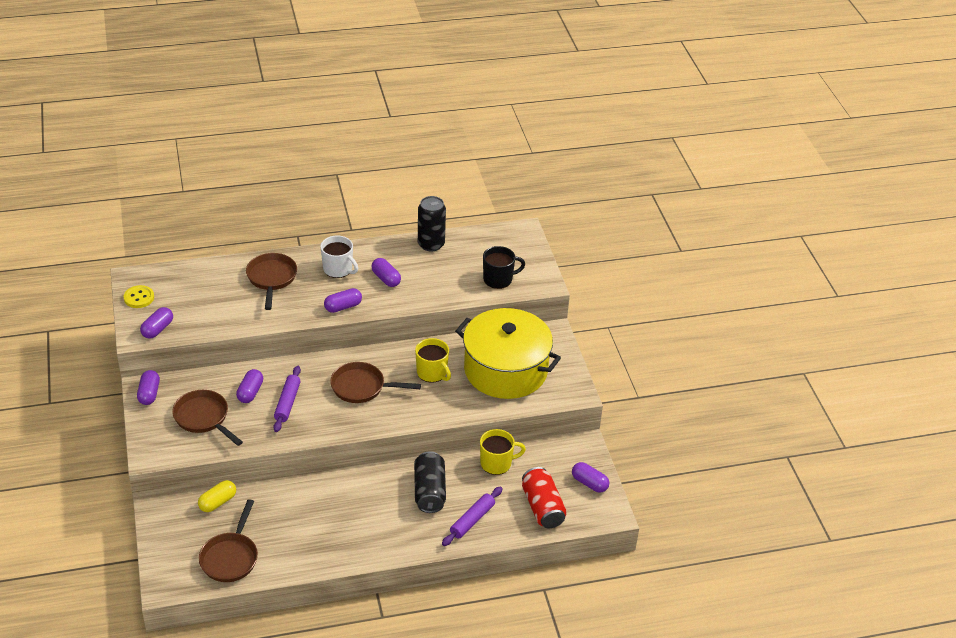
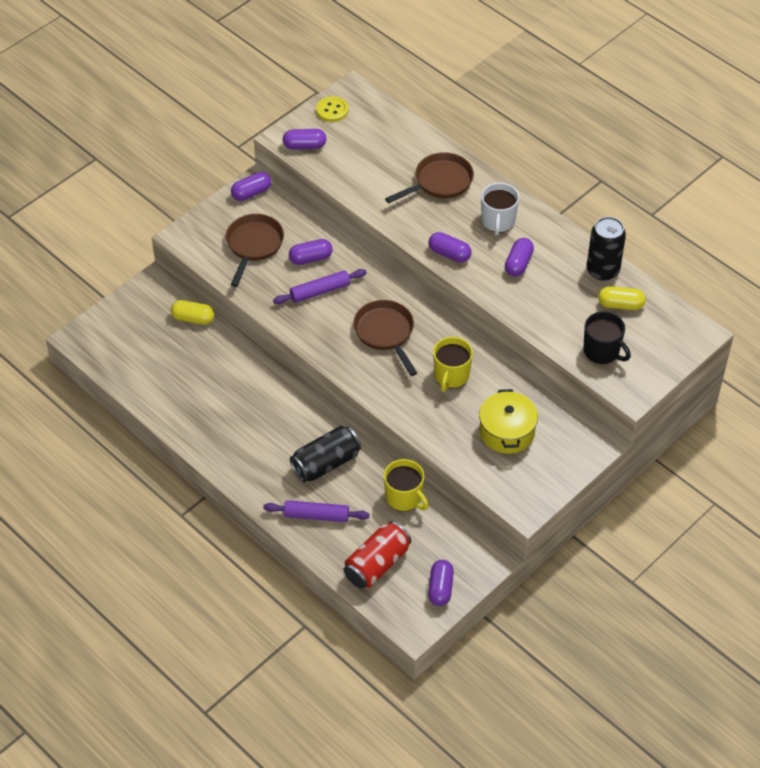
camera: 60 degrees right, 10 degrees up
brown pan [199,499,258,582] -> none
yellow pot [455,308,561,399] -> yellow pot [479,389,538,454], size x0.55
none -> yellow capsule [598,286,646,310]

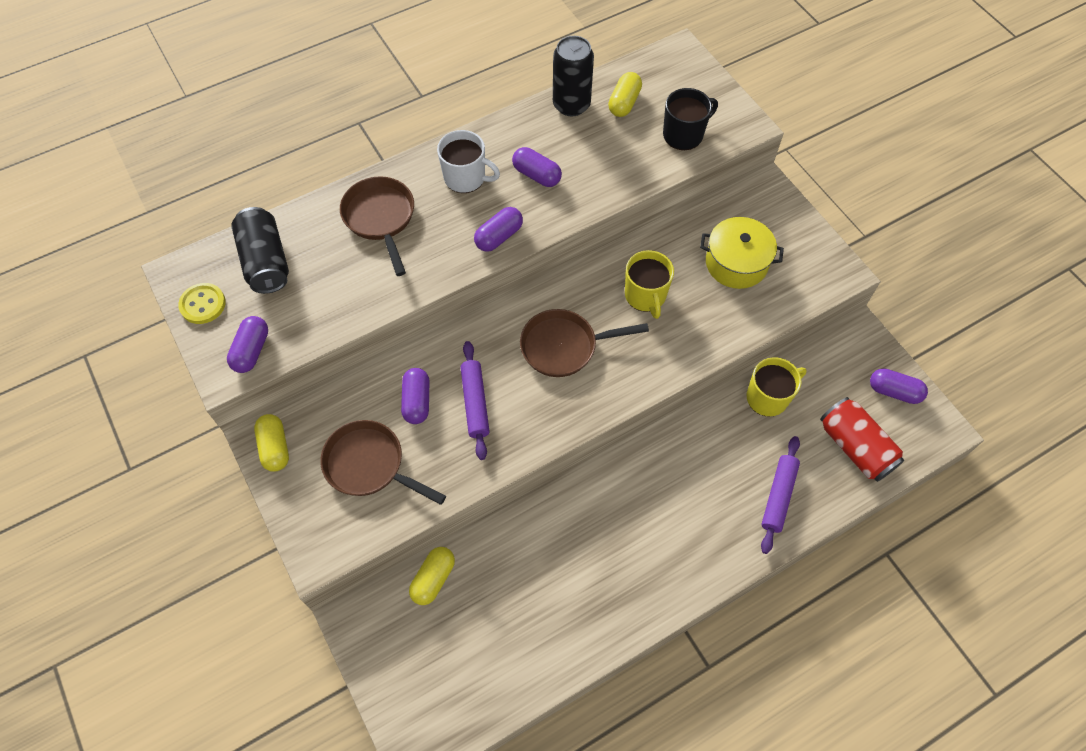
camera: 75 degrees left, 10 degrees up
purple capsule [231,172,271,201] -> yellow capsule [254,414,289,472]
black can [290,426,361,482] -> black can moved to [231,207,289,294]
yellow mug [433,337,473,392] -> yellow mug turned 45 degrees clockwise [625,250,674,319]

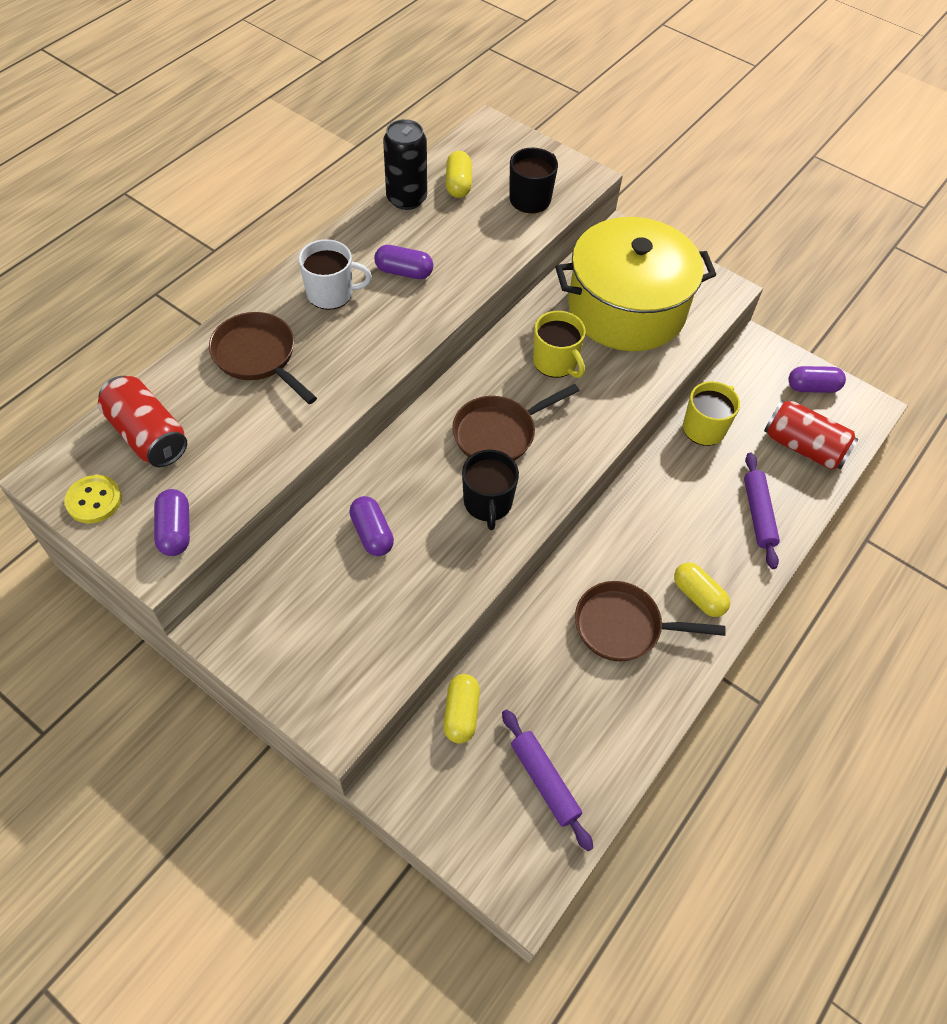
camera: 25 degrees left, 5 degrees down
black can [231,207,289,294] -> red can [98,376,187,467]
yellow capsule [254,414,289,472] -> yellow capsule moved to [674,563,730,617]
brown pan [320,420,446,505] -> brown pan moved to [575,581,726,661]
purple rolling pin [460,341,490,460] -> purple rolling pin moved to [502,709,593,851]
purple capsule [474,207,523,252] -> none
yellow pot [700,217,784,289] -> yellow pot [555,217,716,351], size x1.83
none -> black mug [462,450,519,530]

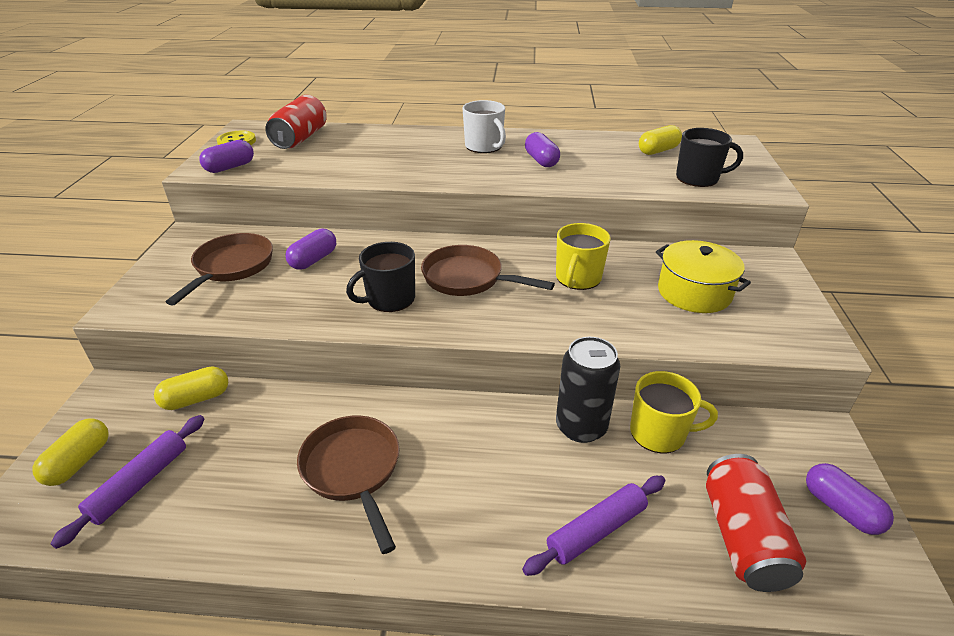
camera: 60 degrees right, 20 degrees down
brown pan [209,312,317,404] -> brown pan moved to [166,233,273,306]
black can [383,119,427,210] -> black can moved to [556,337,620,443]
yellow pot [555,217,716,351] -> yellow pot [656,240,751,313], size x0.55
yellow capsule [674,563,730,617] -> yellow capsule moved to [32,419,109,486]

